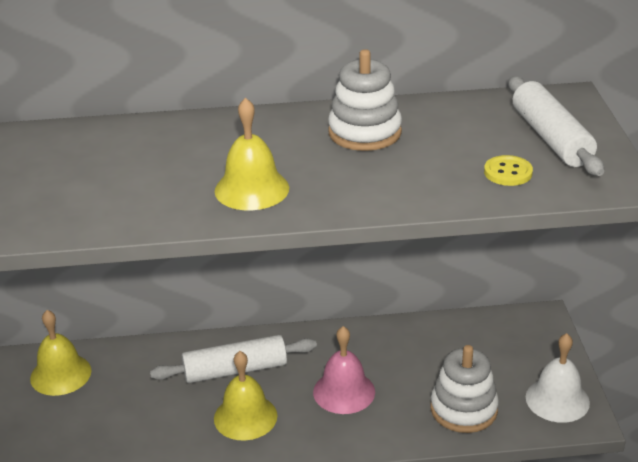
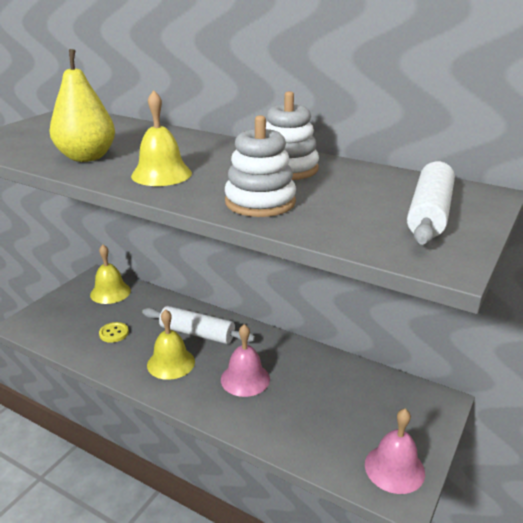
camera: 35 degrees right, 5 degrees down
white stacking toy [431,345,499,433] -> white stacking toy moved to [225,115,296,217]
yellow button [484,155,533,186] -> yellow button moved to [99,322,129,343]
white bell [526,333,590,423] -> pink bell [365,409,425,494]
none -> yellow pear [50,49,115,162]

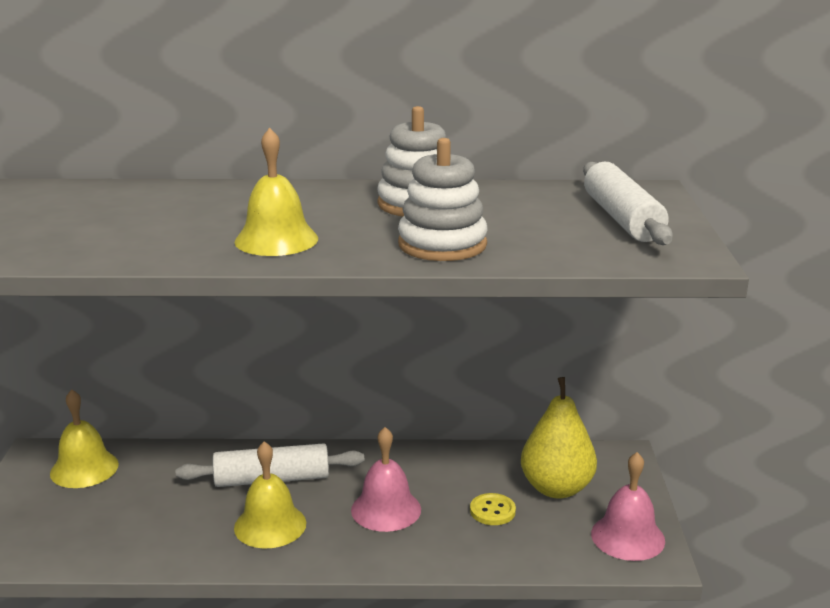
camera: 30 degrees left, 5 degrees down
yellow pear [50,49,115,162] -> yellow pear moved to [521,377,597,499]
yellow button [99,322,129,343] -> yellow button moved to [470,493,516,525]

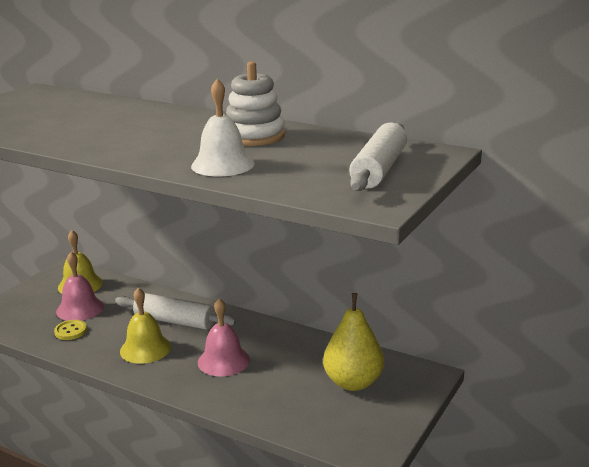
camera: 30 degrees right, 0 degrees up
yellow bell [235,128,318,256] -> none
white stacking toy [398,138,487,261] -> white bell [191,79,255,176]
yellow button [470,493,516,525] -> yellow button moved to [54,320,87,340]
pink bell [591,452,665,561] -> pink bell moved to [56,252,104,321]

